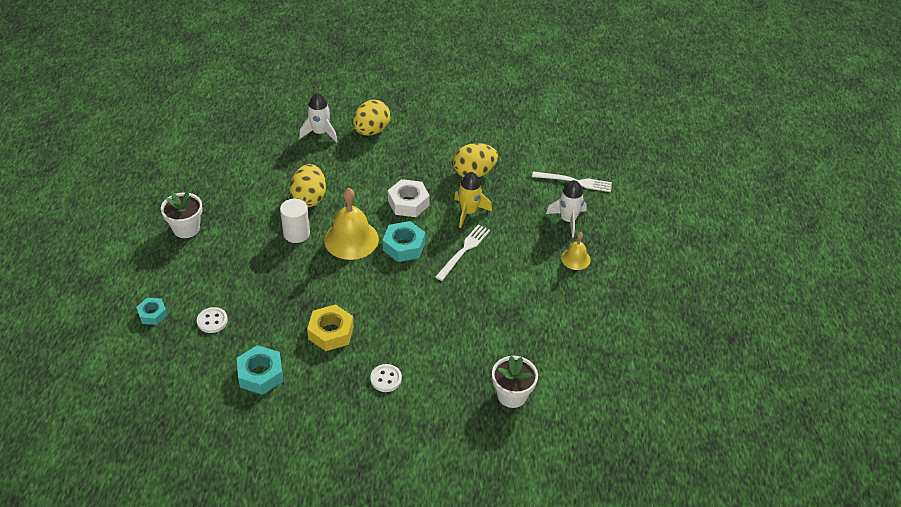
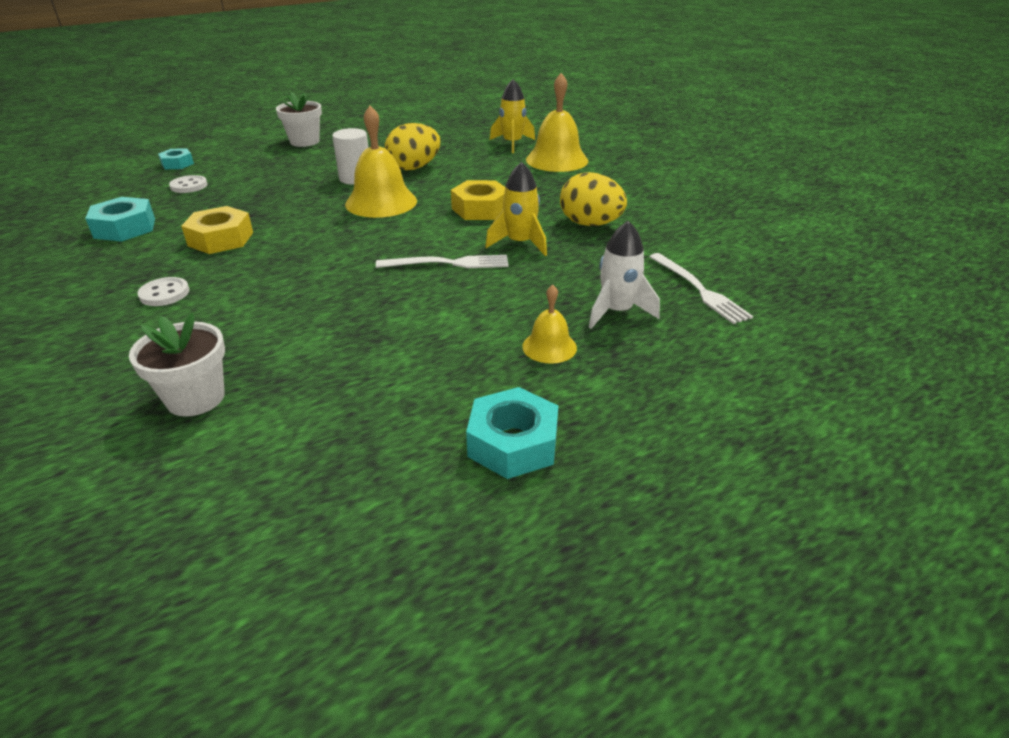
camera: 55 degrees right, 10 degrees down
white rocket [299,93,338,143] -> yellow rocket [490,79,535,153]
yellow egg [353,100,390,135] -> yellow bell [526,73,588,172]
turquoise nut [383,221,425,262] -> turquoise nut moved to [466,387,558,479]
white nut [388,179,430,217] -> yellow nut [451,180,505,220]

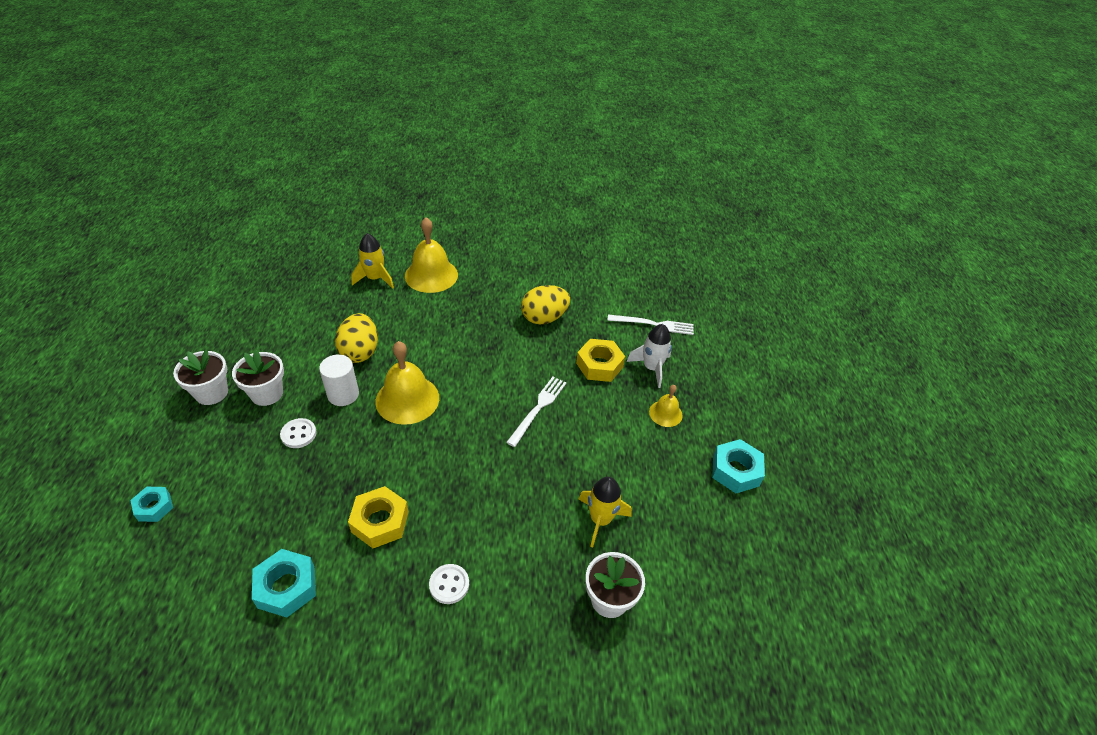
camera: 60 degrees left, 10 degrees up
white button [169,175,207,193] -> white button moved to [280,418,317,448]
yellow nut [451,180,505,220] -> yellow nut moved to [576,339,625,382]
yellow rocket [485,162,547,256] -> yellow rocket moved to [578,477,632,548]
none -> white flower pot [232,350,284,406]

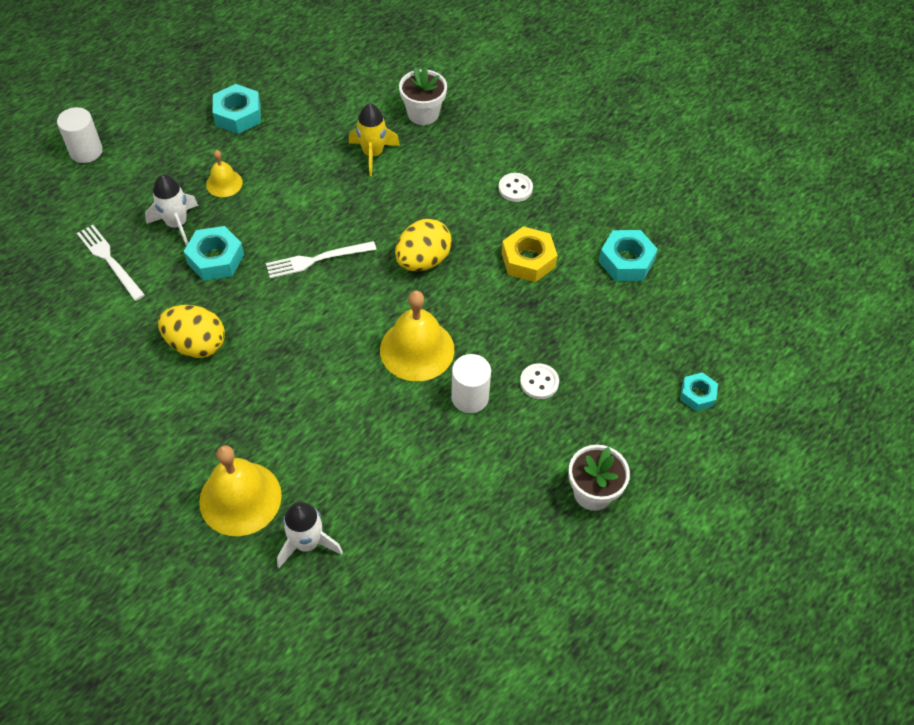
camera: 135 degrees left, 10 degrees up
white flower pot [232,350,284,406] -> none
yellow egg [335,313,378,363] -> yellow egg moved to [395,219,452,271]
yellow rocket [351,233,394,289] -> white rocket [277,502,343,568]
yellow nut [576,339,625,382] -> turquoise nut [183,226,244,281]
none -> white cylinder [57,107,103,163]

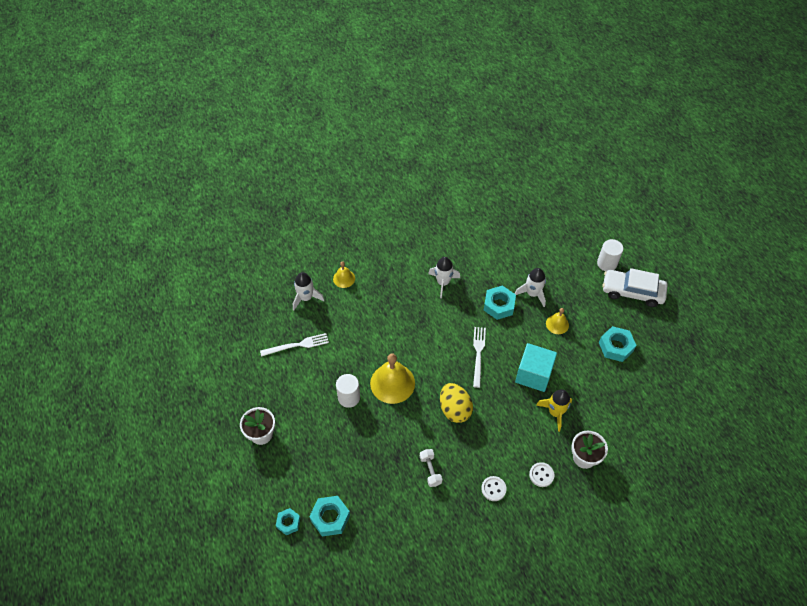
camera: 115 degrees right, 0 degrees up
white fork [77,225,145,301] -> white fork moved to [260,333,329,357]
yellow egg [158,305,225,358] -> white rocket [428,257,460,298]
yellow bell [199,445,282,536] -> yellow bell [333,262,355,288], size x0.54
yellow nut [502,226,558,282] -> white dumbbell [420,449,443,487]
white button [520,363,559,399] -> white button moved to [529,462,554,487]
turquoise nut [599,230,658,281] -> turquoise nut moved to [309,496,350,536]
none -> turquoise cube [515,343,557,392]
none -> white car [602,268,668,307]

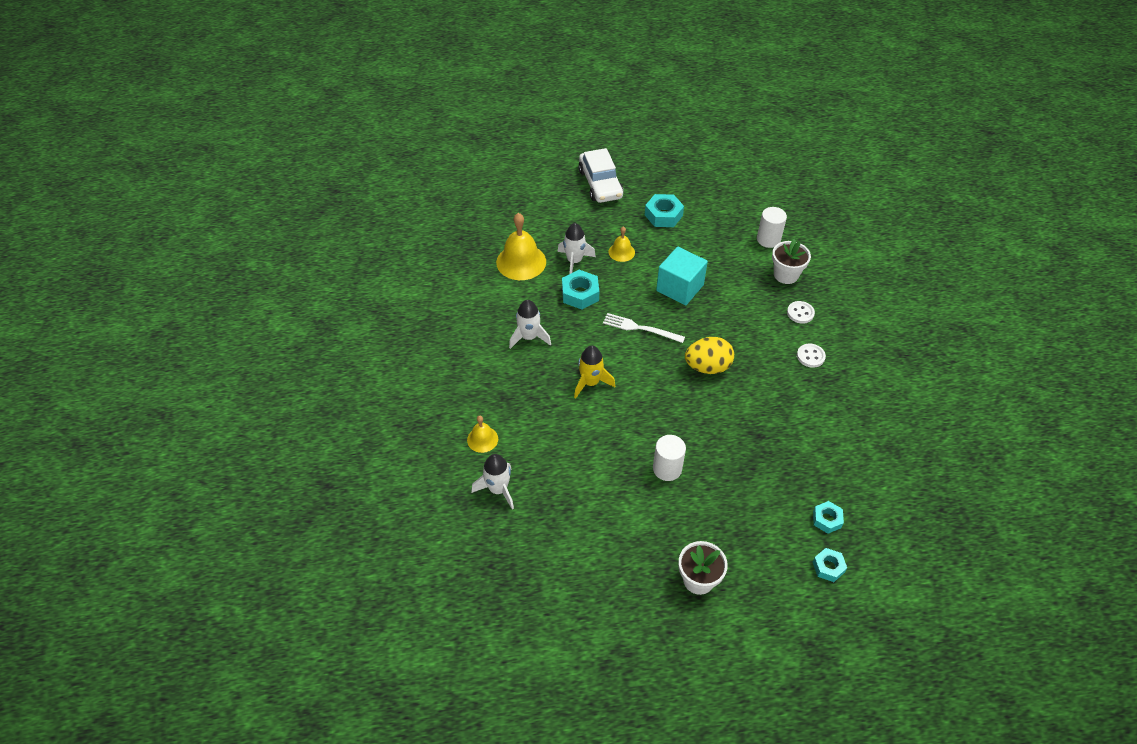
camera: 75 degrees left, 5 degrees down
white fork [260,333,329,357] -> none
turquoise nut [309,496,350,536] -> turquoise nut [813,501,844,534], size x0.63
yellow bell [370,354,415,404] -> yellow bell moved to [496,213,546,280]
white dumbbell [420,449,443,487] -> none
yellow rocket [536,389,572,432] -> yellow rocket moved to [574,346,615,399]
white cylinder [597,239,623,271] -> white cylinder moved to [757,207,787,248]
white car [602,268,668,307] -> white car turned 45 degrees counterclockwise [578,148,624,203]

